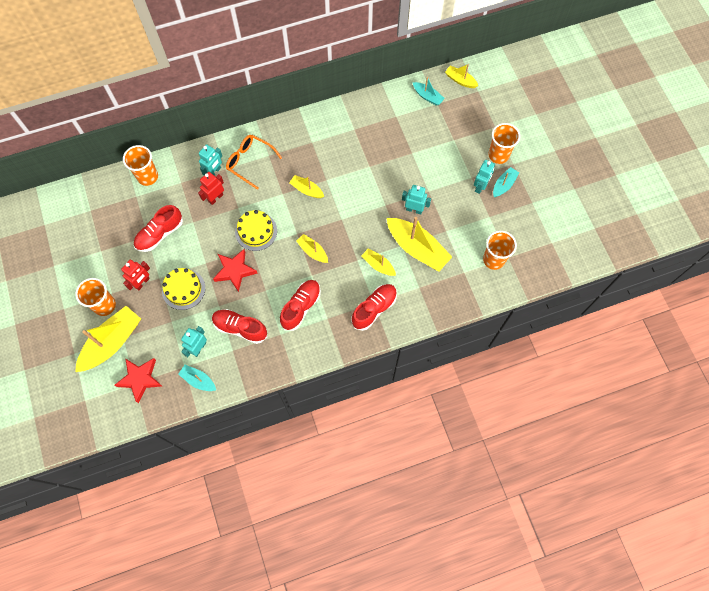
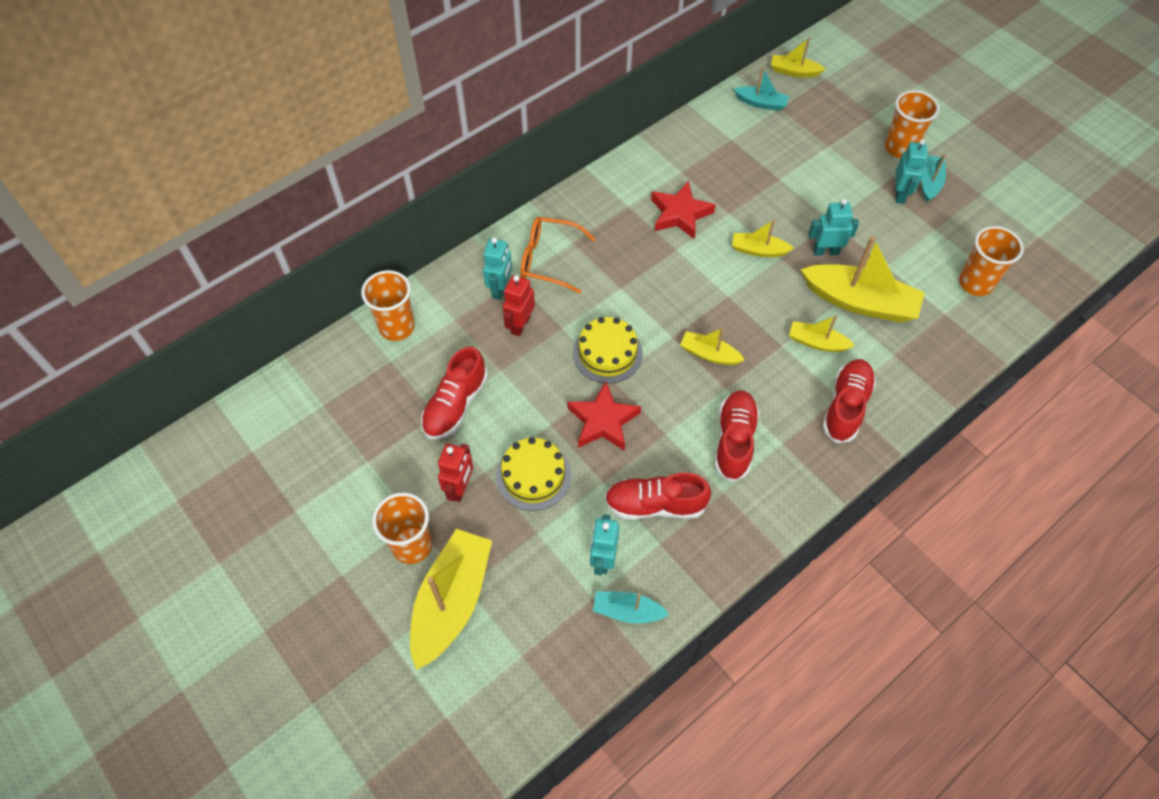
camera: 20 degrees left, 10 degrees down
red star [114,358,162,403] -> red star moved to [651,181,716,239]
yellow boat [289,175,324,198] -> yellow boat moved to [732,219,794,257]

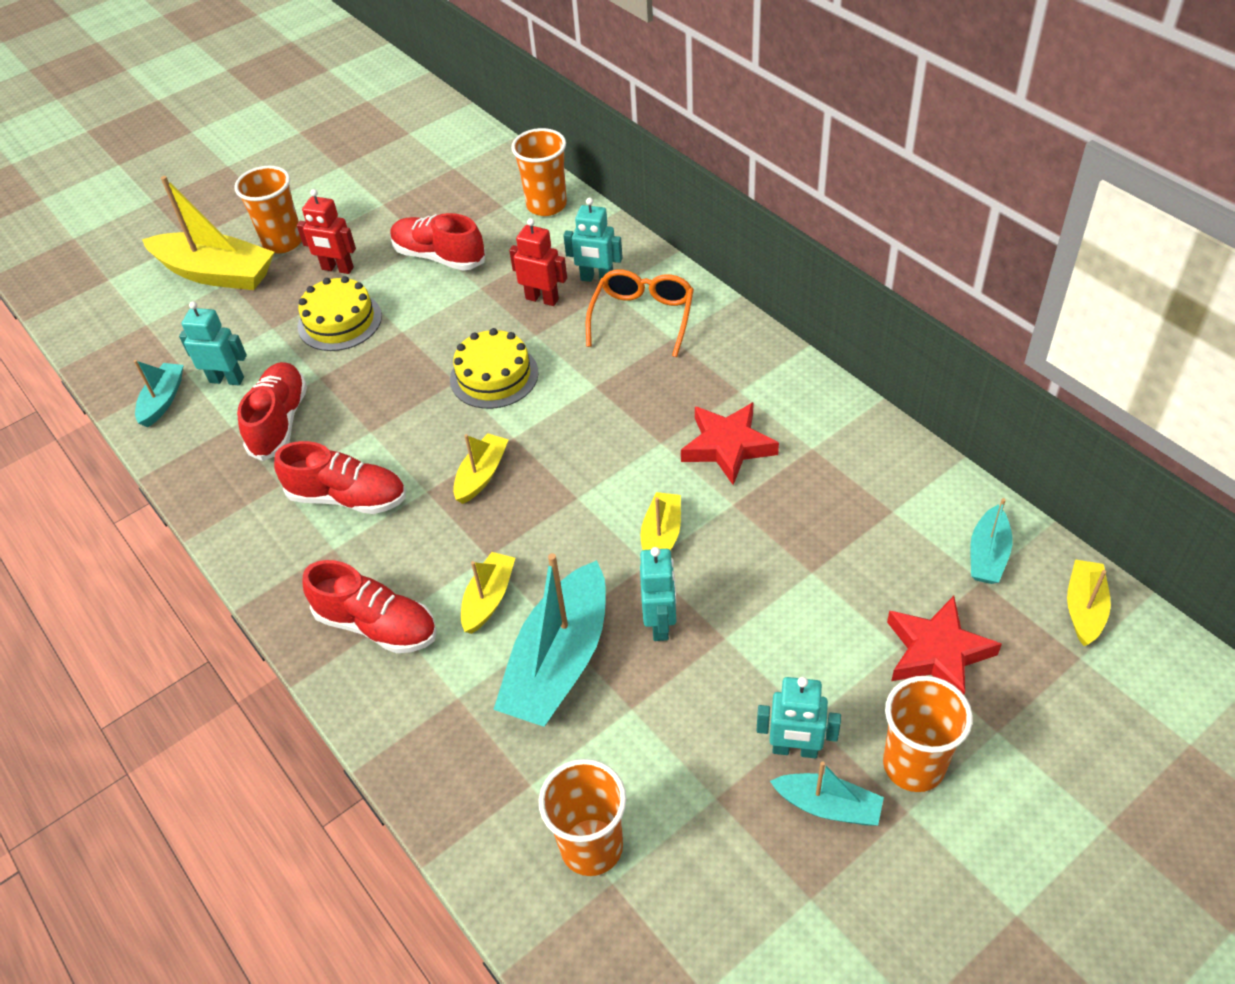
camera: 95 degrees right, 10 degrees down
red star [567,382,641,451] -> red star moved to [887,596,1002,695]
yellow boat [801,236,925,323] -> turquoise boat [493,553,606,727]

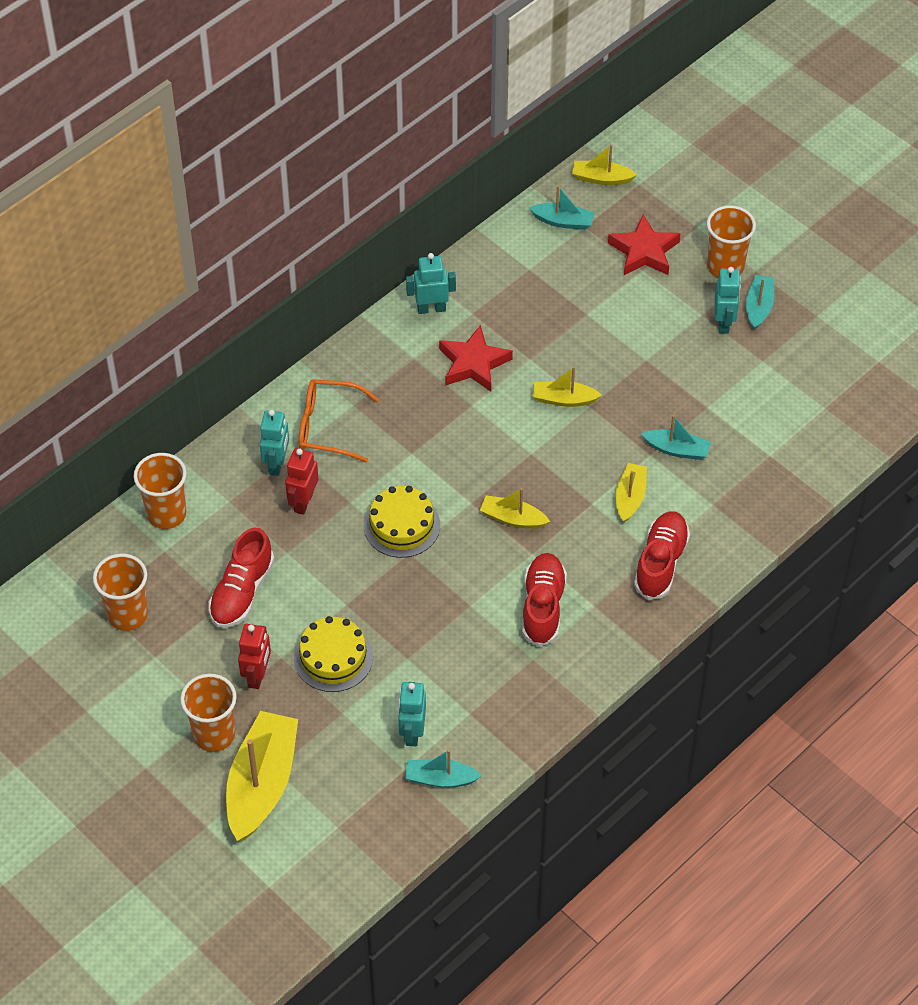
camera: 100 degrees left, 5 degrees up
red shoe [237,362,307,461] -> none
yellow boat [461,552,515,634] -> yellow boat turned 90 degrees clockwise [616,463,647,522]
turquoise boat [493,553,606,727] -> turquoise boat [642,415,711,460], size x0.52
orange cup [539,759,627,876] -> orange cup moved to [93,554,148,631]
turquoise robot [640,547,677,641] -> turquoise robot moved to [406,253,456,314]

